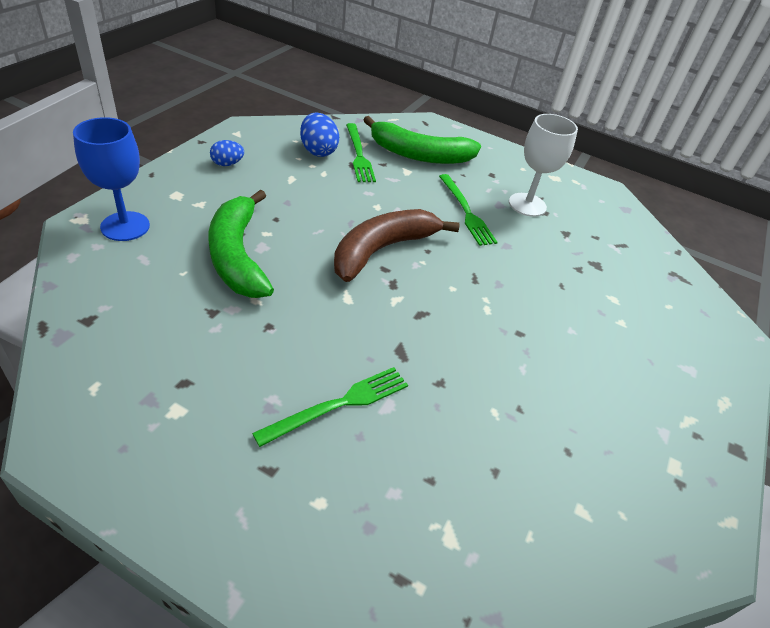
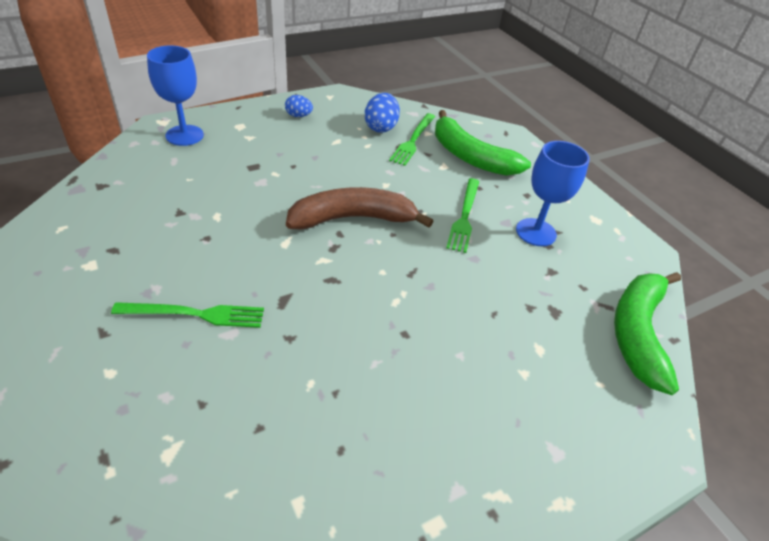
camera: 35 degrees right, 0 degrees up
green banana [209,190,274,298] -> green banana moved to [614,272,681,395]
white goblet [509,114,578,217] -> blue goblet [516,141,590,246]

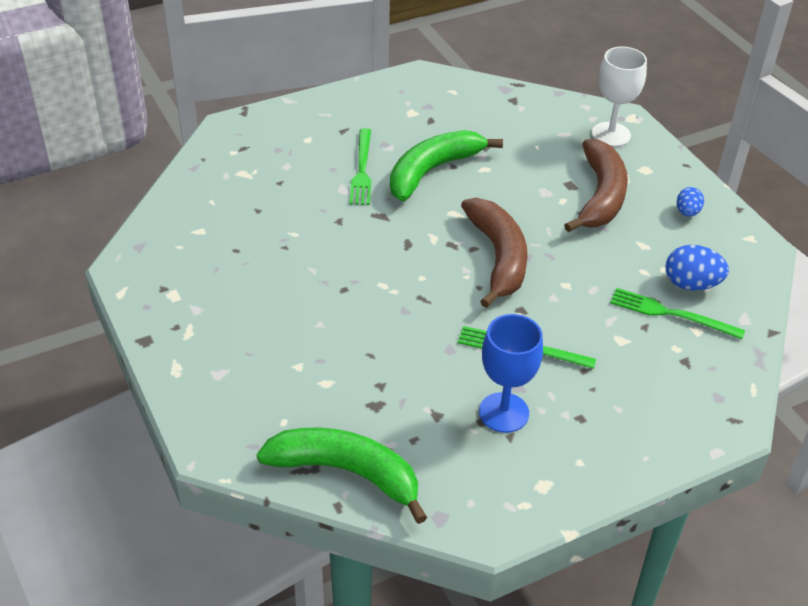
camera: 95 degrees right, 0 degrees up
blue goblet [147,45,204,146] -> white goblet [592,47,647,147]
green banana [435,110,531,176] -> green banana moved to [390,130,503,201]
none -> brown banana [564,139,628,232]

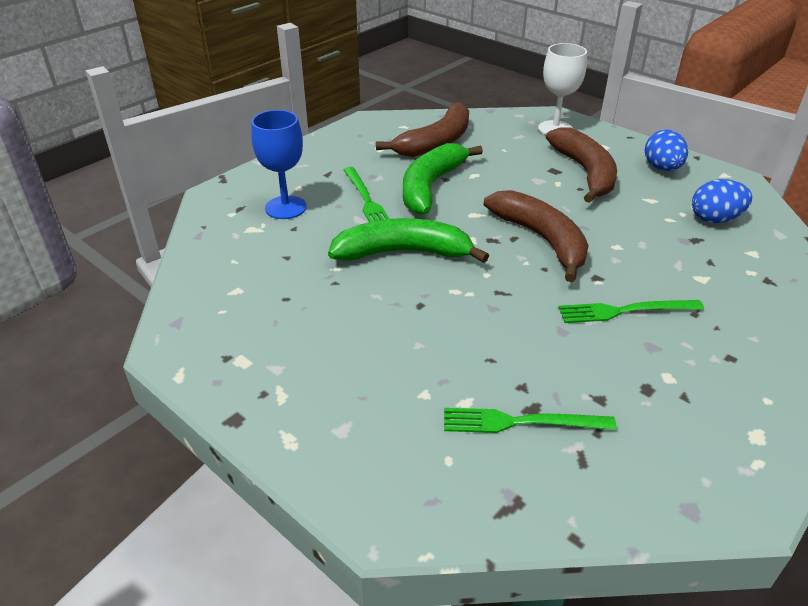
camera: 20 degrees left, 5 degrees down
green banana [257,427,427,524] -> green banana moved to [328,218,489,263]
blue goblet [479,314,543,433] -> blue goblet moved to [251,110,307,219]
green fork [610,288,745,339] -> green fork moved to [444,408,617,433]
blue egg [677,187,704,217] -> blue egg [645,129,688,171], size x1.59
none -> brown banana [376,102,469,157]

